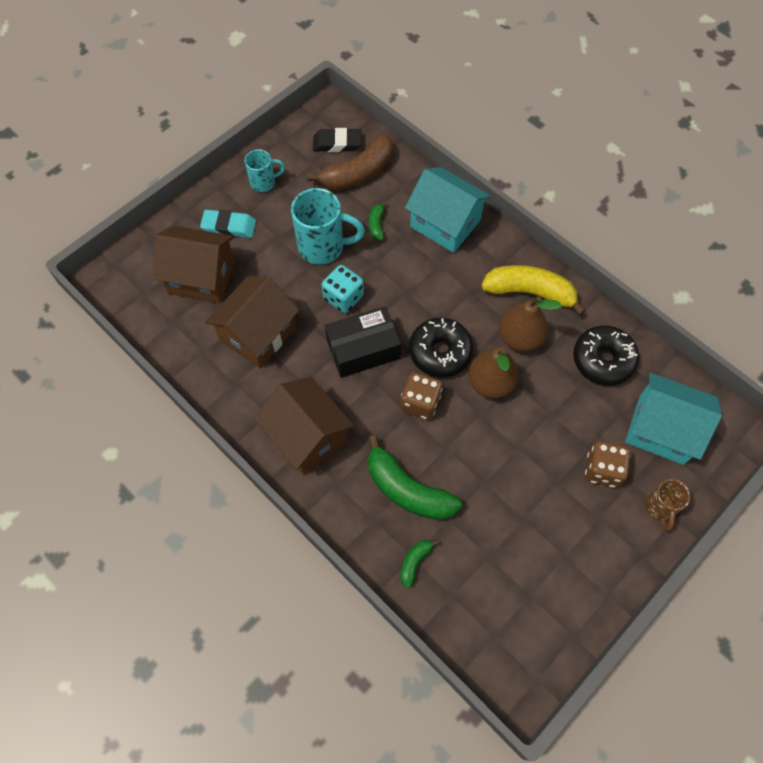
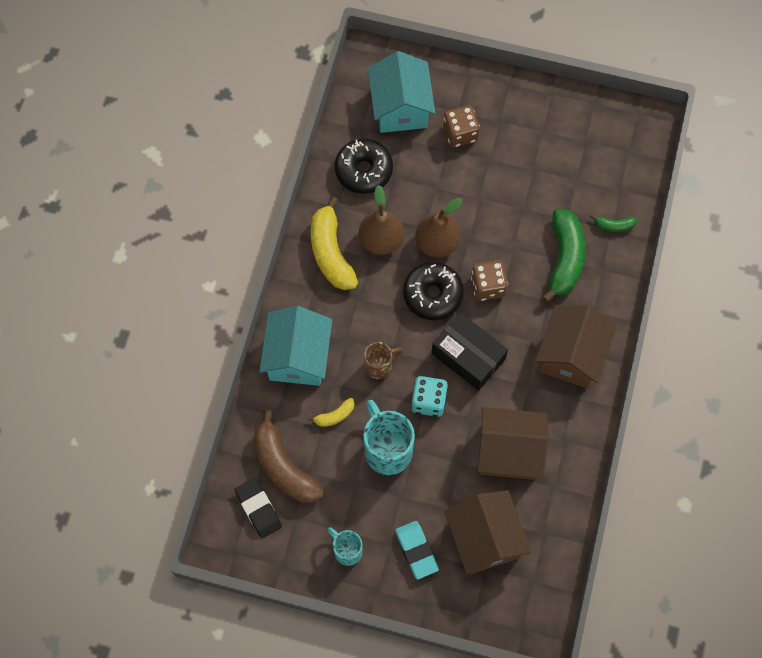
camera: 120 degrees left, 5 degrees up
brown banana [307,135,393,190] -> brown banana turned 150 degrees counterclockwise [254,410,324,503]
green banana [369,201,388,241] -> yellow banana [308,398,355,427]
brown mug [645,479,690,531] -> brown mug moved to [364,342,403,379]

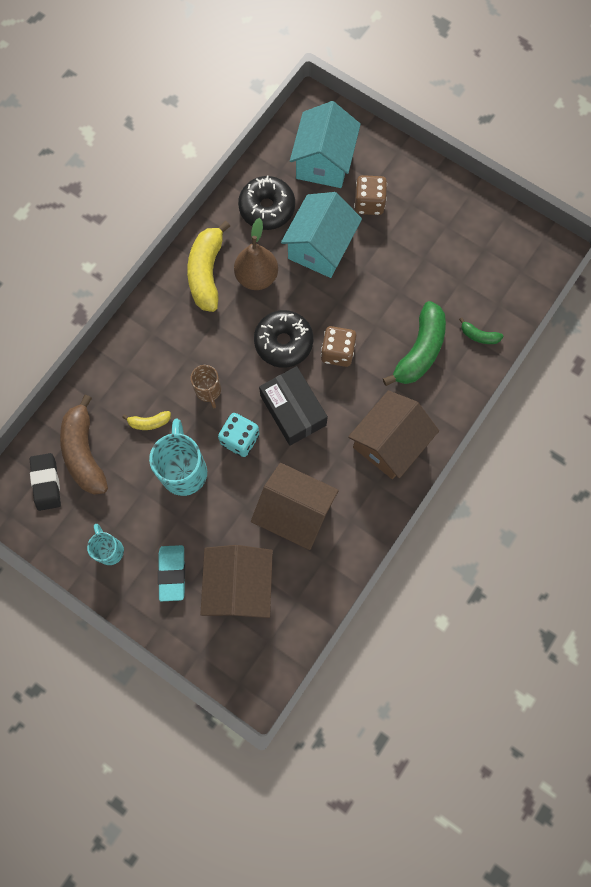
camera: 20 degrees right, 5 degrees up
turquoise house [259,306,332,386] -> turquoise house moved to [281,192,362,278]
brown mug [364,342,403,379] -> brown mug turned 75 degrees clockwise [190,365,221,408]
brown pear [415,198,462,258] -> none

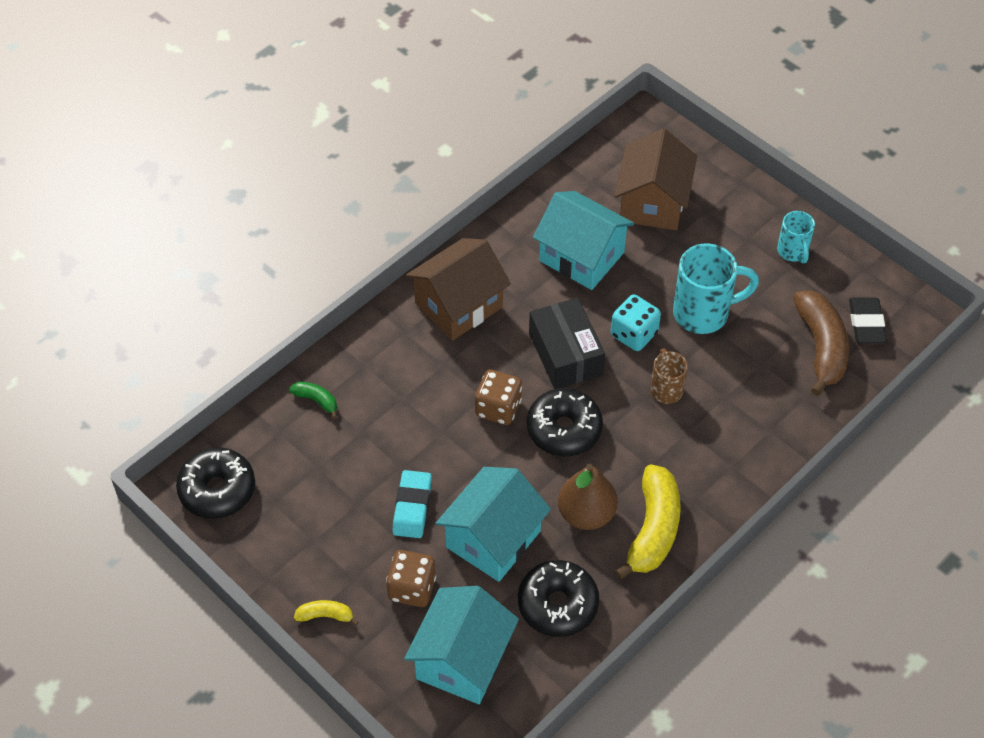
camera: 170 degrees left, 20 degrees down
yellow banana [122,411,171,430] -> yellow banana moved to [294,600,359,626]
turquoise mug [149,419,207,496] -> turquoise mug turned 105 degrees counterclockwise [673,243,759,334]
turquoise eraser [158,545,185,601] -> turquoise eraser moved to [392,470,432,538]
brown house [251,463,339,550] -> turquoise house [533,191,634,290]
green banana [383,301,446,386] -> none
none -> black donut [176,448,255,519]

